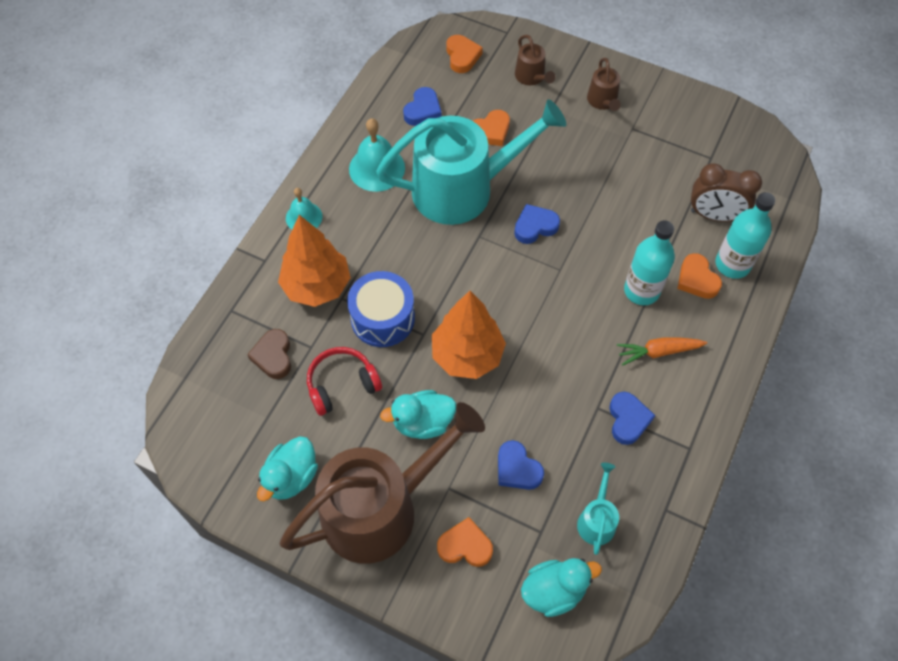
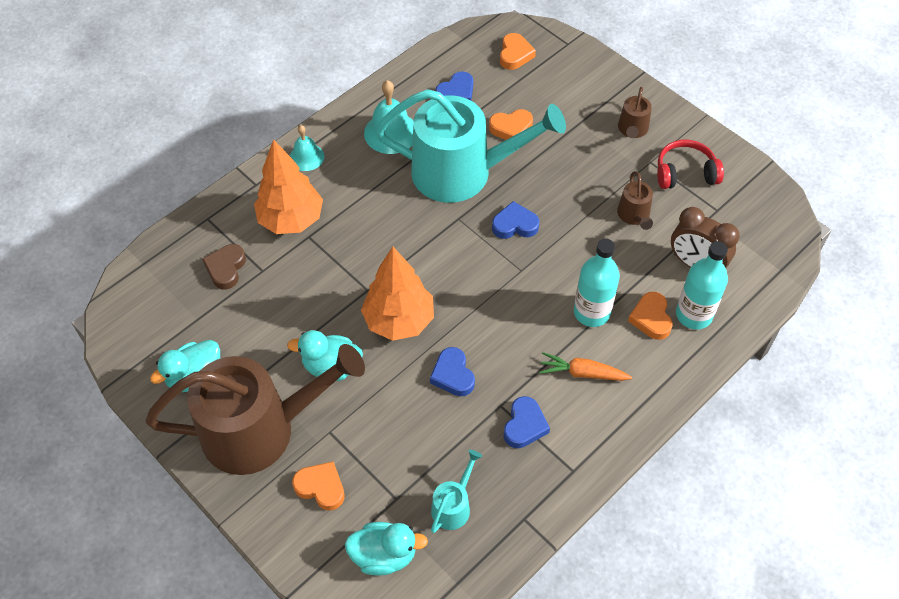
camera: 20 degrees right, 5 degrees down
red headphones [307,347,382,416] -> red headphones moved to [657,140,724,189]
blue drum [347,271,415,347] -> none
blue heart [498,440,544,490] -> blue heart moved to [430,347,475,396]
brown watering can [515,35,556,85] -> brown watering can moved to [617,171,653,230]

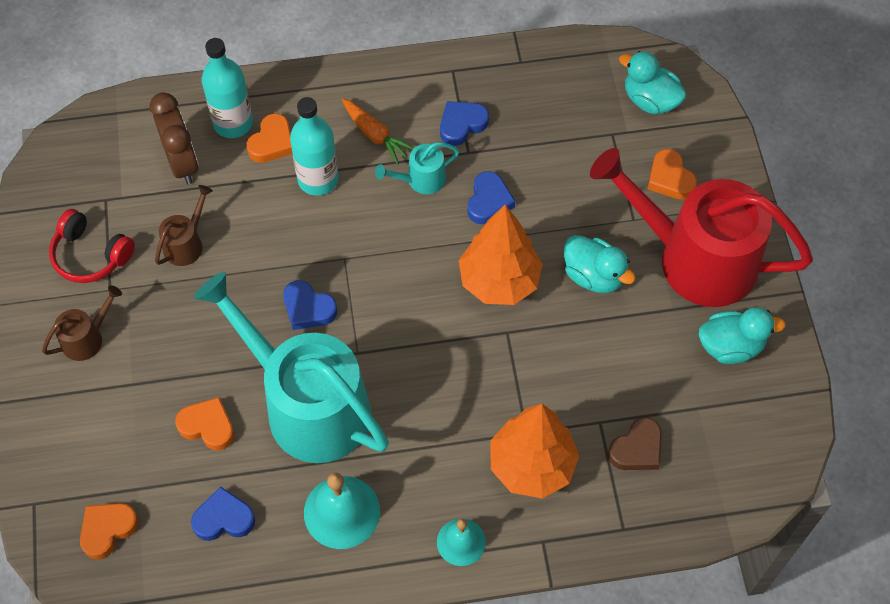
camera: 145 degrees left, 5 degrees up
brown watering can [145,344,365,475] -> red watering can [590,148,813,307]
turquoise watering can [431,450,482,533] -> turquoise watering can moved to [375,142,459,194]

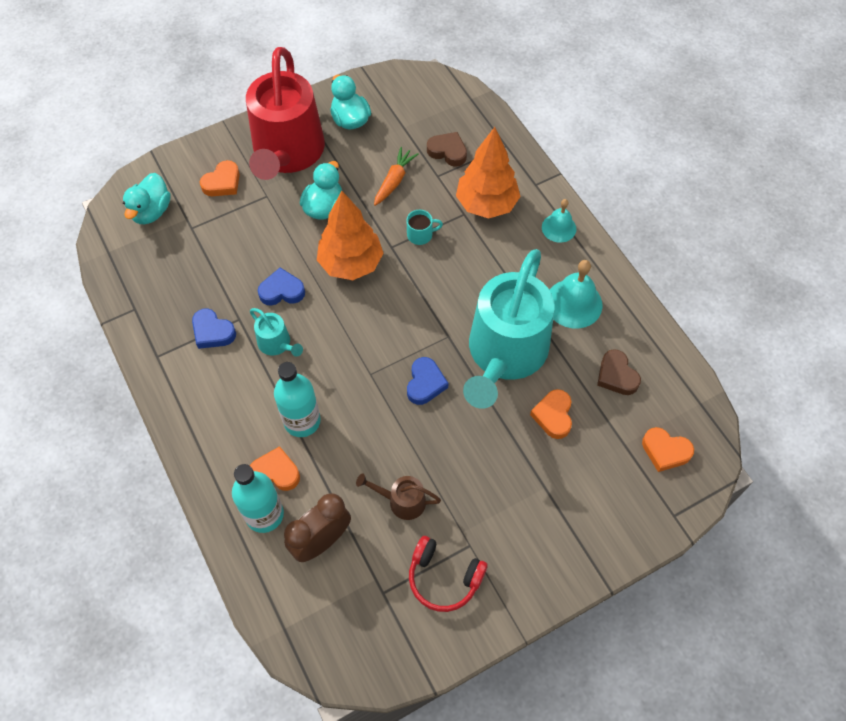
camera: 110 degrees left, 0 degrees up
brown watering can [42,285,122,361] -> none
red headphones [49,209,135,283] -> red headphones turned 105 degrees clockwise [409,536,488,612]
blue heart [191,486,255,541] -> brown heart [597,349,641,395]
orange carrot [342,98,414,165] -> orange carrot moved to [374,147,419,206]
none -> turquoise mug [406,210,443,245]

